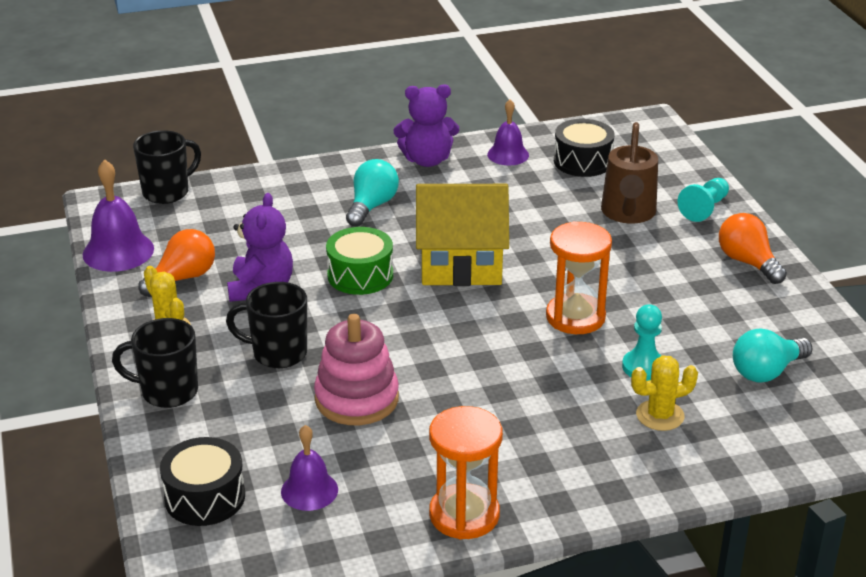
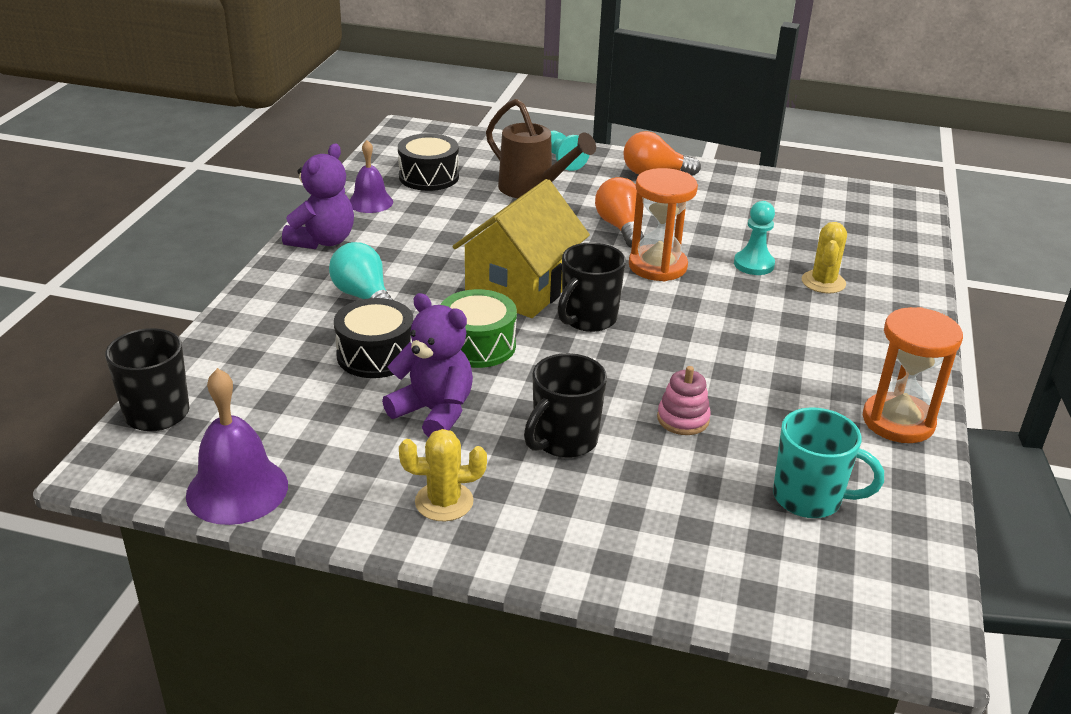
camera: 60 degrees left, 0 degrees up
black mug [112,318,198,408] -> black mug moved to [558,242,626,332]
orange light bulb [138,229,215,297] -> orange light bulb moved to [595,177,644,248]
black drum [160,437,245,526] -> black drum moved to [334,298,413,378]
purple bell [281,425,338,511] -> turquoise mug [773,407,884,518]
pink stacking toy [314,314,399,425] -> pink stacking toy [657,366,711,435], size x0.56
turquoise light bulb [733,329,812,382] -> none

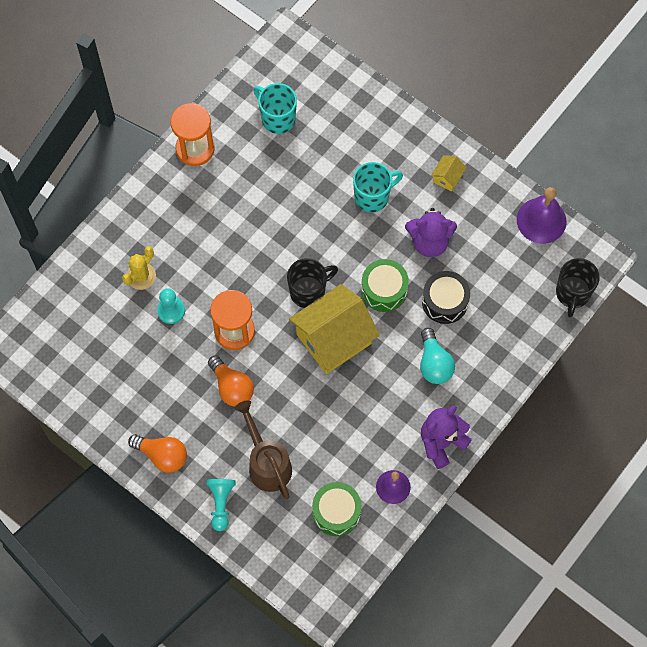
camera: 155 degrees left, 35 degrees up
purple teddy bear [382,293,473,437] -> purple teddy bear turned 60 degrees counterclockwise [405,208,457,257]
black drum [398,133,459,191] -> green drum [312,482,362,536]
yellow cactus [399,429,487,521] -> yellow house [431,155,467,192]
black mug [524,353,607,458] -> turquoise mug [353,162,403,213]
orange light bulb [595,177,644,248] -> orange light bulb turned 45 degrees counterclockwise [208,355,254,407]
pink stacking toy [657,366,711,435] -> none

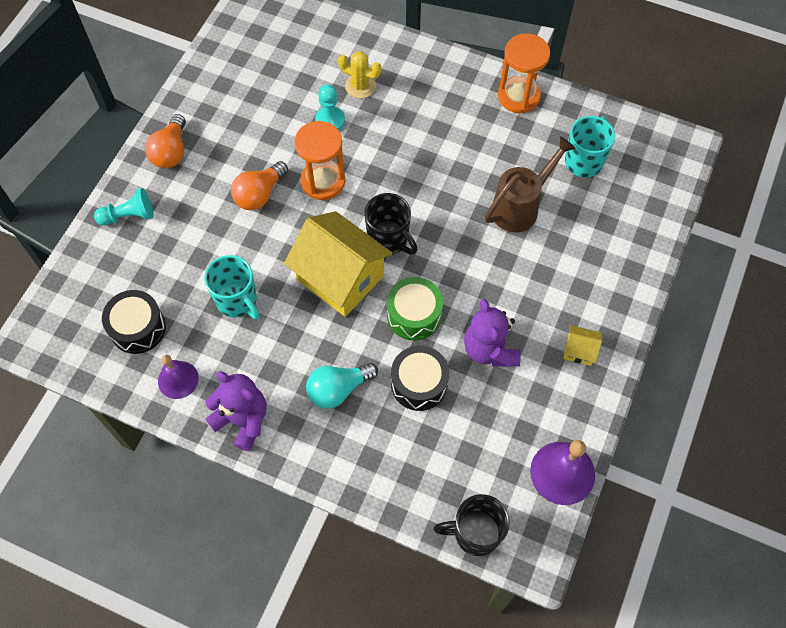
camera: 75 degrees right, 5 degrees down
brown watering can [235,400,292,499] -> brown watering can moved to [485,136,576,233]
green drum [312,482,362,536] -> black drum [102,290,166,354]
turquoise mug [353,162,403,213] -> turquoise mug moved to [204,255,260,319]

